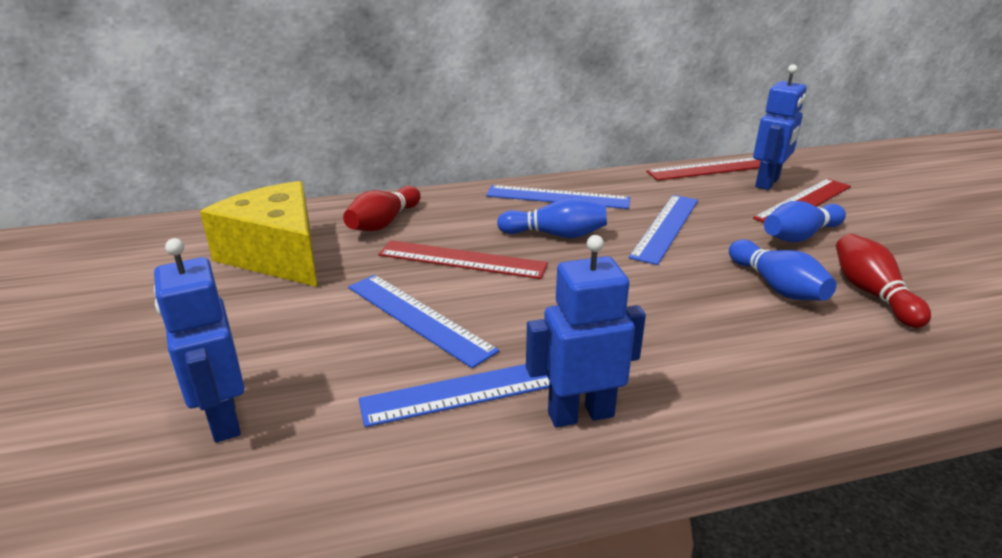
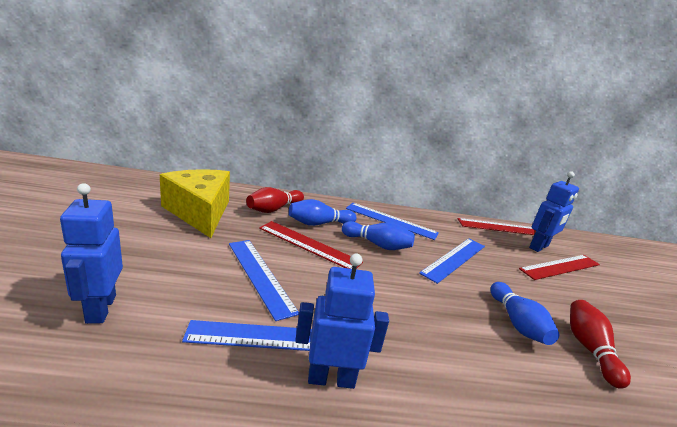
camera: 10 degrees right, 5 degrees down
blue bowling pin [764,201,846,242] -> blue bowling pin moved to [289,199,356,226]

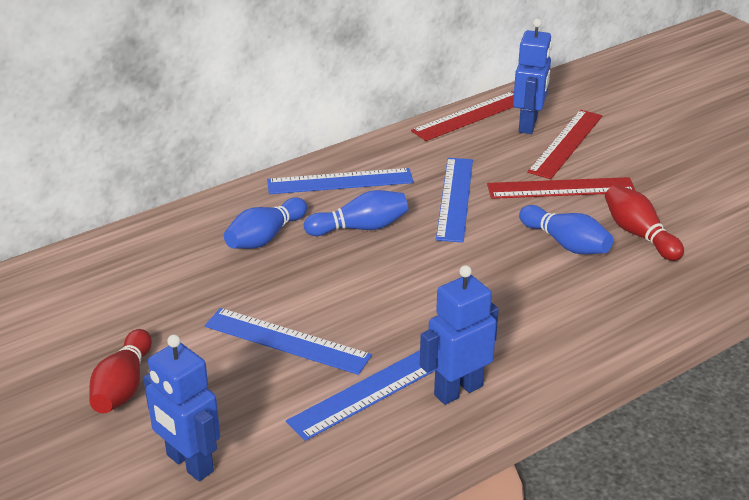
camera: 30 degrees left, 10 degrees up
yellow cheese [160,169,230,238] -> none
red bowling pin [246,187,304,213] -> red bowling pin moved to [89,329,152,413]
red ruler [259,221,363,269] -> red ruler moved to [487,177,636,199]

